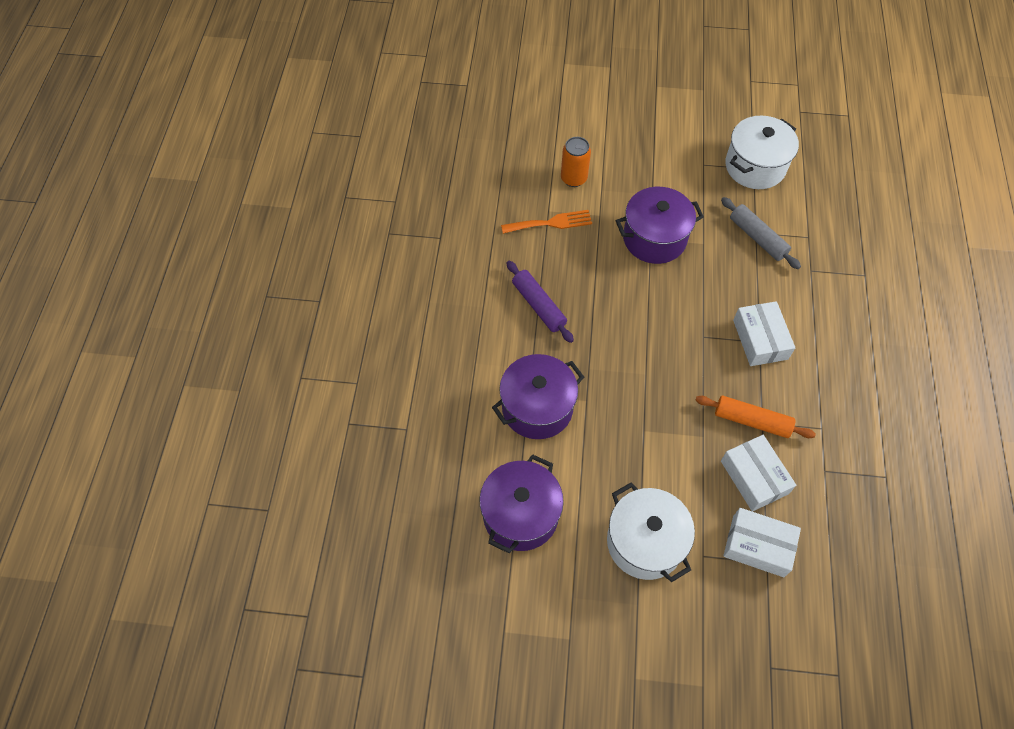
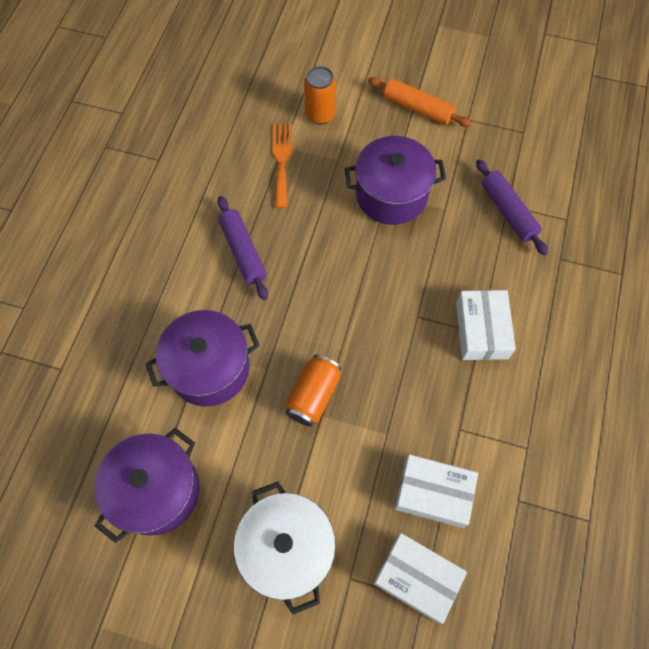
camera: 10 degrees right, 5 degrees up
orange fork [501,210,592,234] -> orange fork turned 90 degrees counterclockwise [273,124,292,208]
orange rolling pin [695,396,816,438] -> orange rolling pin moved to [368,77,472,127]
grey rolling pin [721,197,801,269] -> purple rolling pin [476,159,548,255]
white box [721,435,796,512] -> white box turned 60 degrees counterclockwise [395,454,478,528]
white pot [725,116,799,189] -> none
none -> orange can [285,354,341,426]

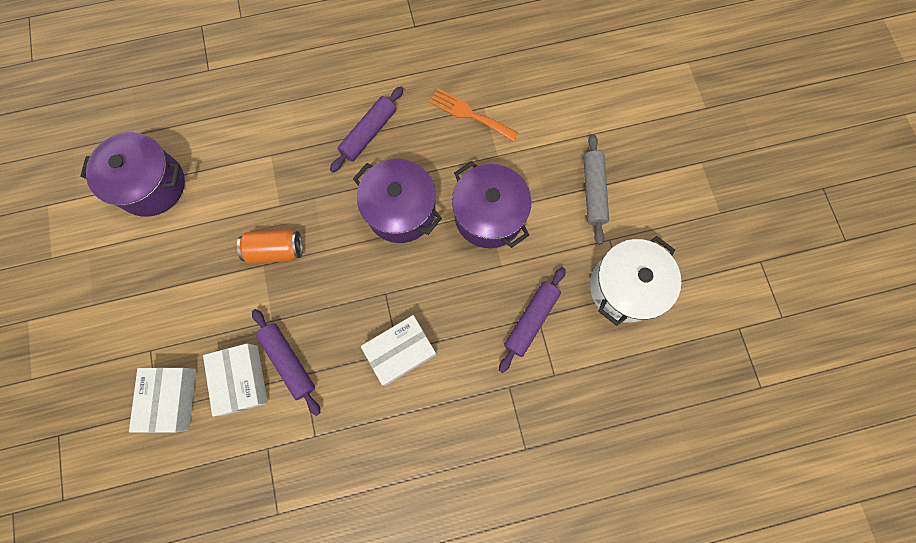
camera: 60 degrees right, 10 degrees up
purple pot [146,310,260,407] -> purple pot moved to [353,159,442,243]
white pot [234,482,336,615] -> white pot moved to [590,236,681,326]
orange fork [273,124,292,208] -> orange fork turned 120 degrees counterclockwise [429,88,518,141]
orange can [304,66,336,125] -> none
orange rolling pin [368,77,472,127] -> grey rolling pin [583,134,609,245]
none -> purple rolling pin [252,309,320,416]

